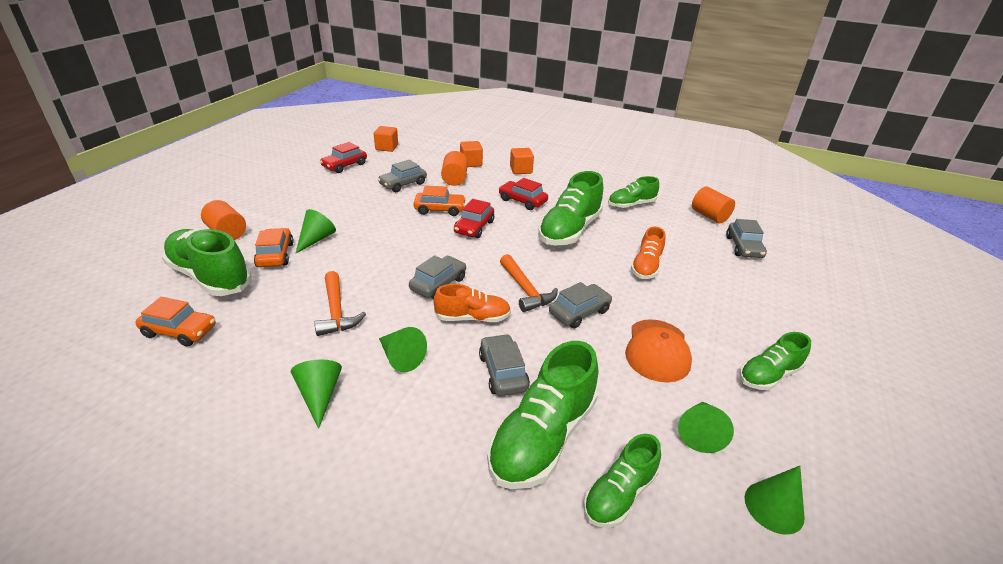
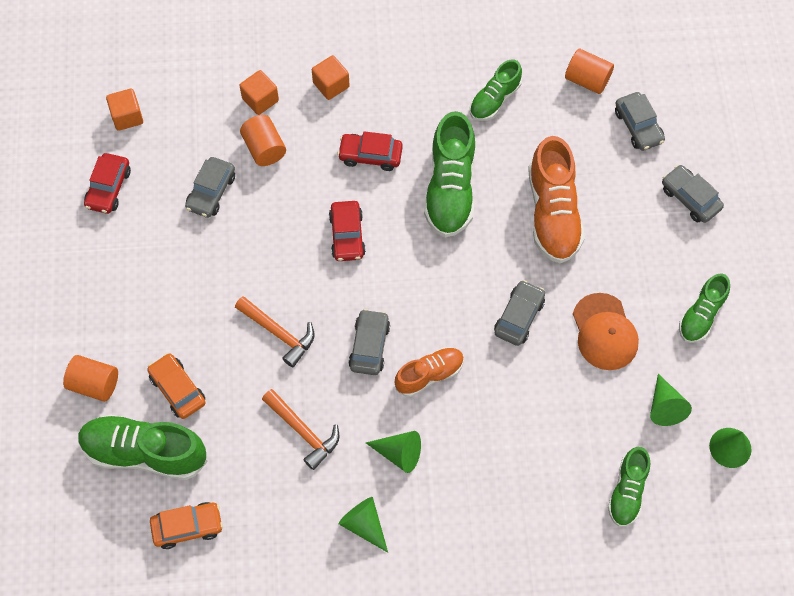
camera: 25 degrees left, 30 degrees up
green cone [295,209,336,254] -> none
orange car [414,186,466,216] -> none
grey car [479,334,530,396] -> grey car moved to [662,165,724,223]
green shoe [487,341,598,489] -> none
orange hammer [500,254,558,312] -> orange hammer moved to [235,296,314,367]
orange shoe [631,227,665,279] -> orange shoe [528,136,585,263], size x1.68

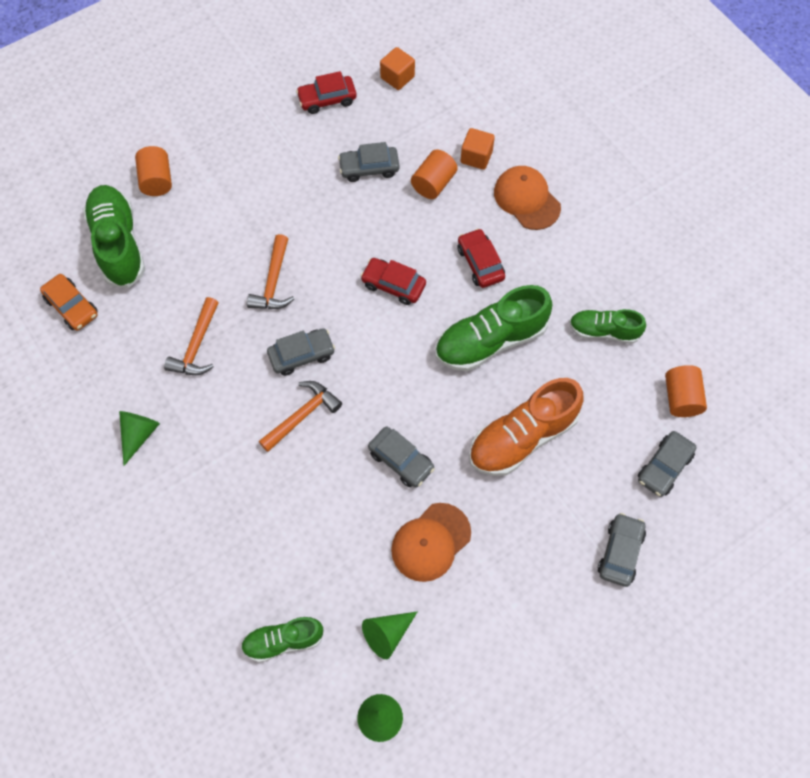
camera: 60 degrees right, 0 degrees up
orange car [147,353,206,419] -> none
orange cube [312,55,350,100] -> orange cap [494,166,561,230]
red car [329,201,366,261] -> red car turned 60 degrees clockwise [360,258,426,305]
green cone [366,431,421,473] -> none
orange shoe [394,347,464,397] -> orange hammer [259,381,342,452]
grey car [494,280,545,346] -> grey car turned 45 degrees clockwise [368,427,435,488]
green shoe [679,273,730,343] -> none

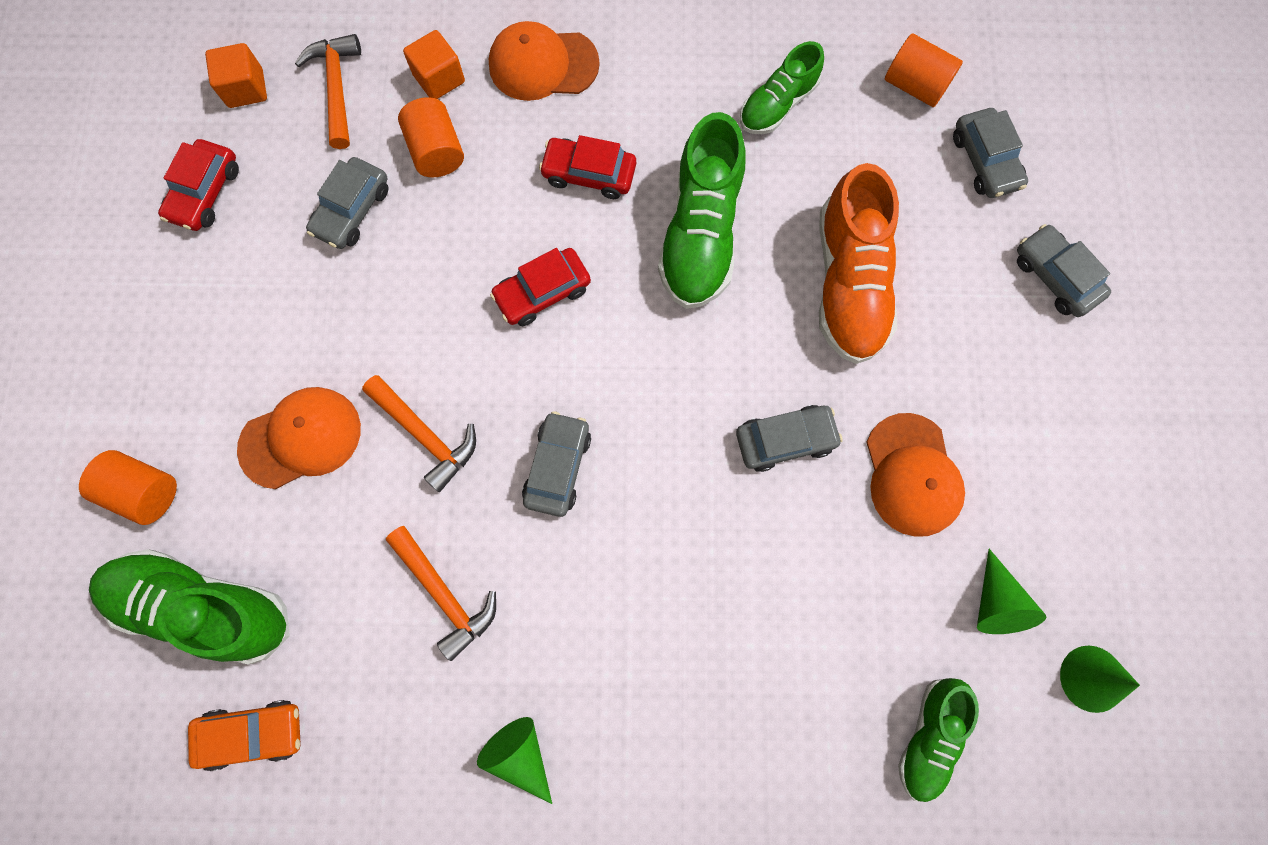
camera: 55 degrees left, 10 degrees up
orange hammer [259,381,342,452] -> orange hammer moved to [295,34,361,149]
none -> orange cap [237,387,361,489]

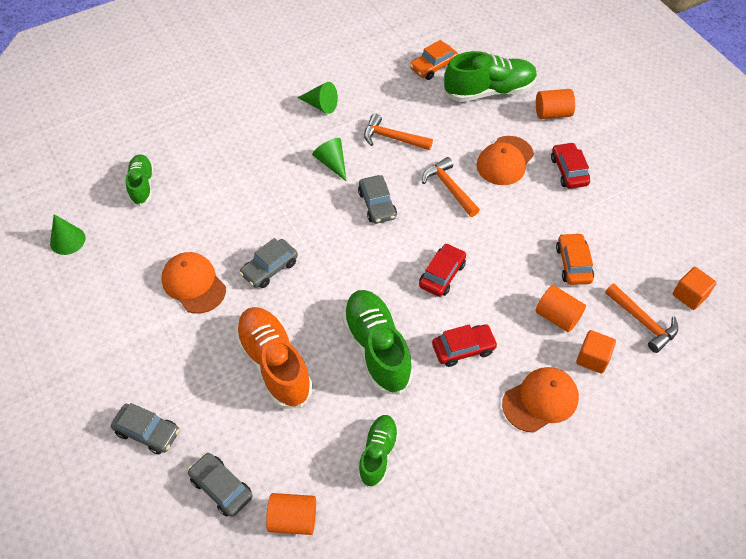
camera: 150 degrees right, 20 degrees down
red car [158,139,239,231] -> red car moved to [551,142,590,189]
grey car [306,157,388,249] -> orange car [556,233,594,285]
orange hammer [362,375,476,492] -> orange hammer turned 45 degrees clockwise [422,157,480,217]
green cone [977,549,1046,634] -> green cone moved to [312,138,347,182]

